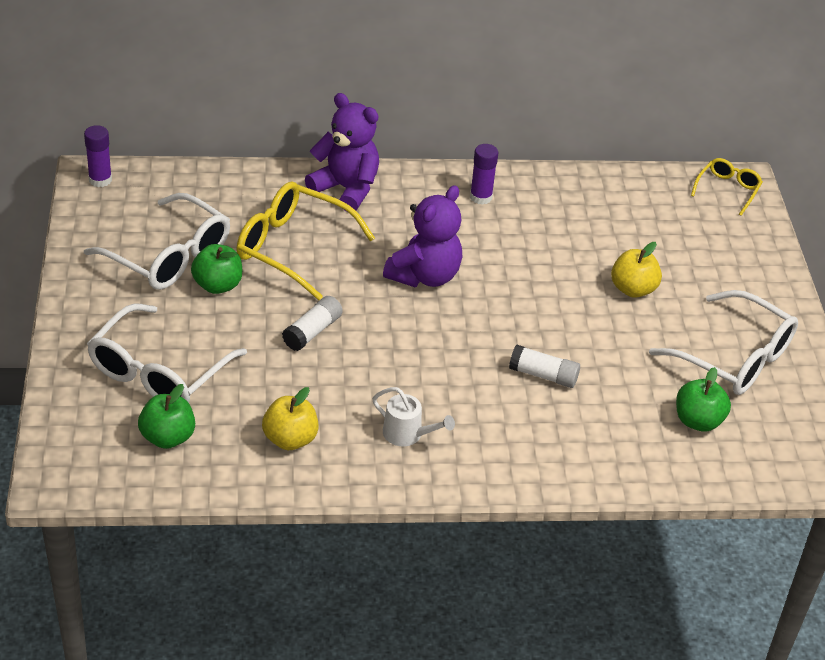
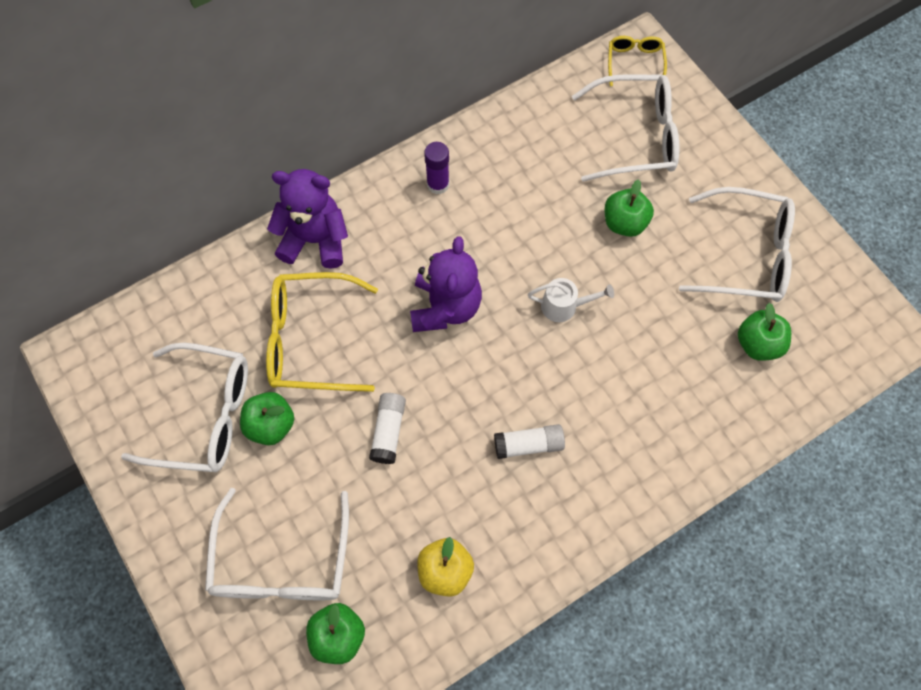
camera: 25 degrees left, 25 degrees up
purple glue stick [84,125,112,187] -> none
white watering can [372,387,455,446] -> white watering can moved to [528,278,614,322]
white glue stick [509,345,580,388] -> white glue stick moved to [494,424,565,459]
yellow apple [611,242,662,298] -> green apple [605,179,654,237]
none -> white glasses [572,74,680,182]

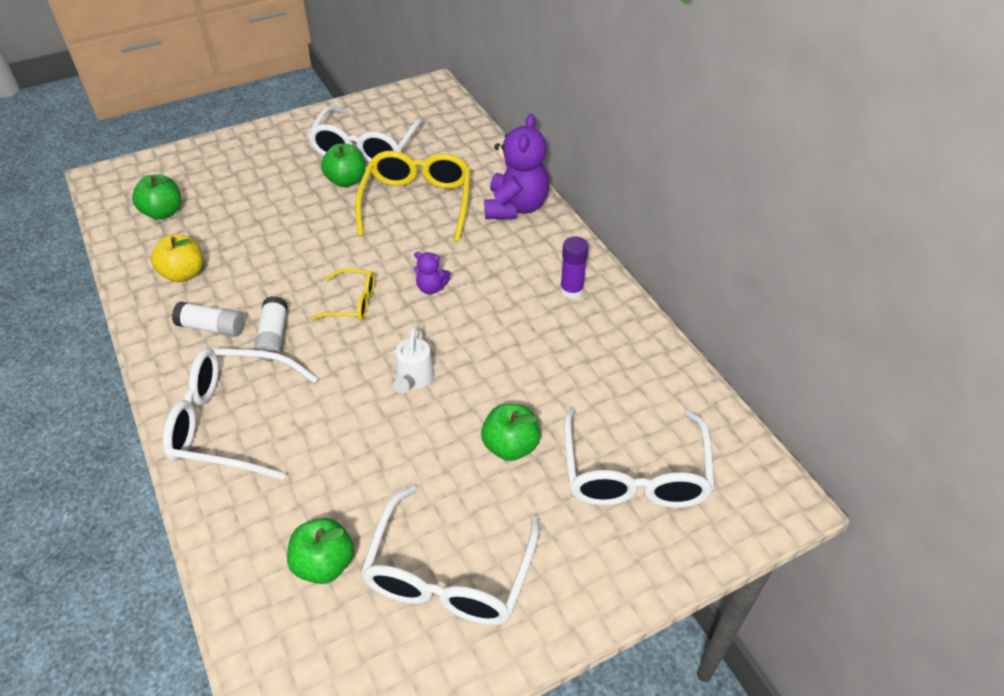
camera: 95 degrees right, 20 degrees down
white glasses [205,488,349,600] -> white glasses moved to [163,348,318,480]
white glue stick [369,393,406,464] -> white glue stick moved to [172,301,244,337]
purple teddy bear [410,236,482,332] -> purple teddy bear [414,252,451,294], size x0.48
yellow glasses [608,36,667,86] -> yellow glasses moved to [311,269,375,321]

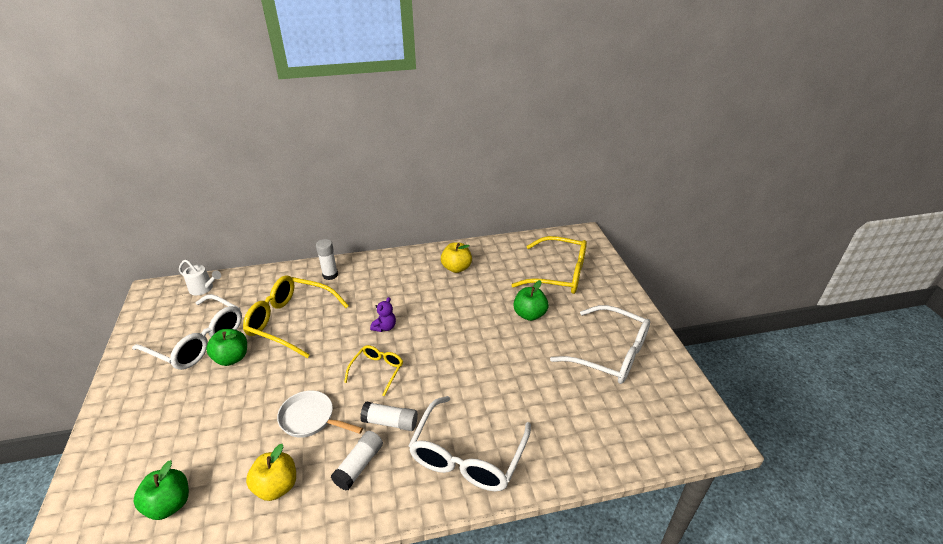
camera: 75 degrees left, 10 degrees down
green apple [287,518,354,584] -> none
white watering can [394,326,435,393] -> white watering can moved to [179,260,221,295]
purple teddy bear [484,113,549,219] -> white glue stick [316,239,338,280]
purple glue stick [560,236,589,299] -> none
white glasses [564,407,715,508] -> yellow glasses [512,236,587,294]
none -> white pan [277,390,363,438]
none -> yellow apple [441,242,472,273]

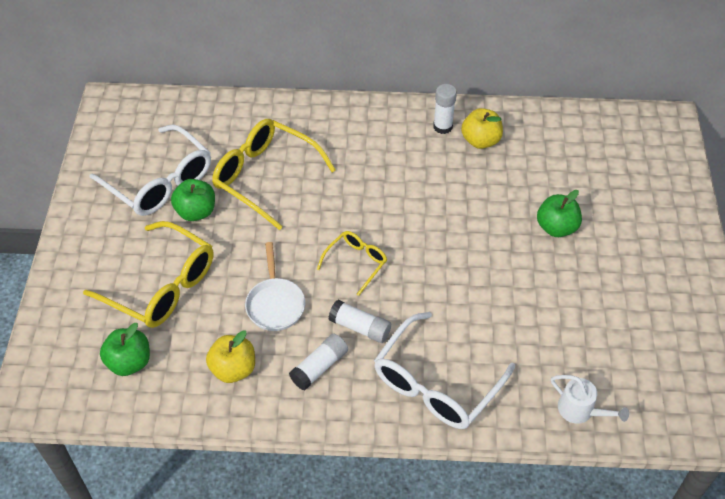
camera: 15 degrees right, 15 degrees up
white watering can [179,260,221,295] -> white watering can moved to [551,375,629,424]
white pan [277,390,363,438] -> white pan turned 135 degrees counterclockwise [245,242,305,331]
white glue stick [316,239,338,280] -> white glue stick moved to [433,84,457,134]
purple teddy bear [370,297,396,332] -> none
yellow glasses [512,236,587,294] -> yellow glasses moved to [83,221,213,328]
white glasses [550,305,650,384] -> none

